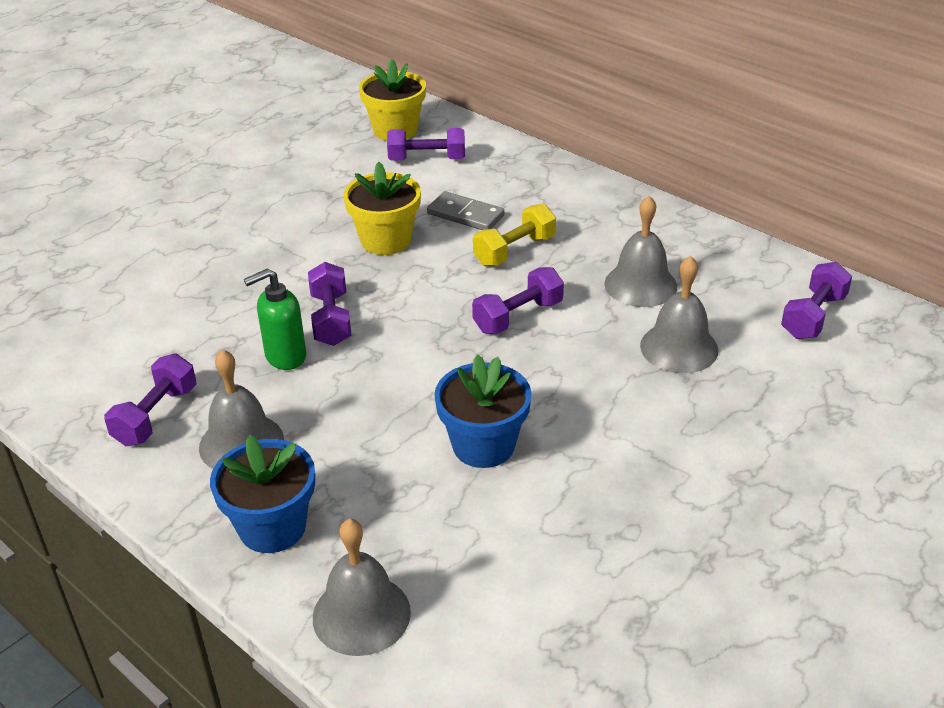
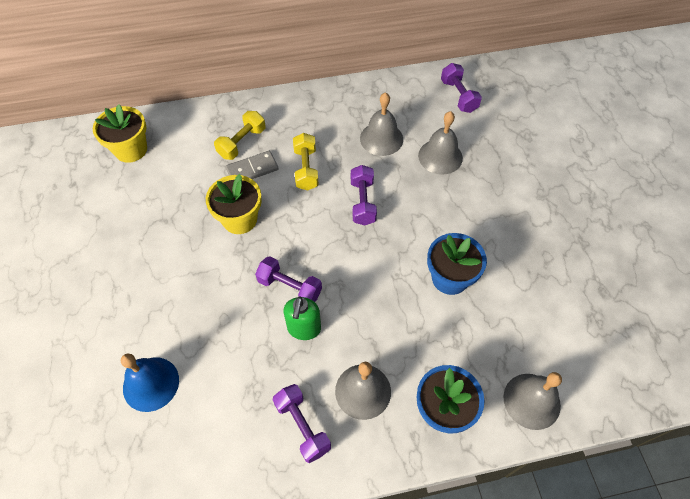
camera: 55 degrees left, 20 degrees up
purple dumbbell [387,128,465,161] -> none
none -> blue bell [121,354,179,412]
none -> yellow dumbbell [214,111,266,160]

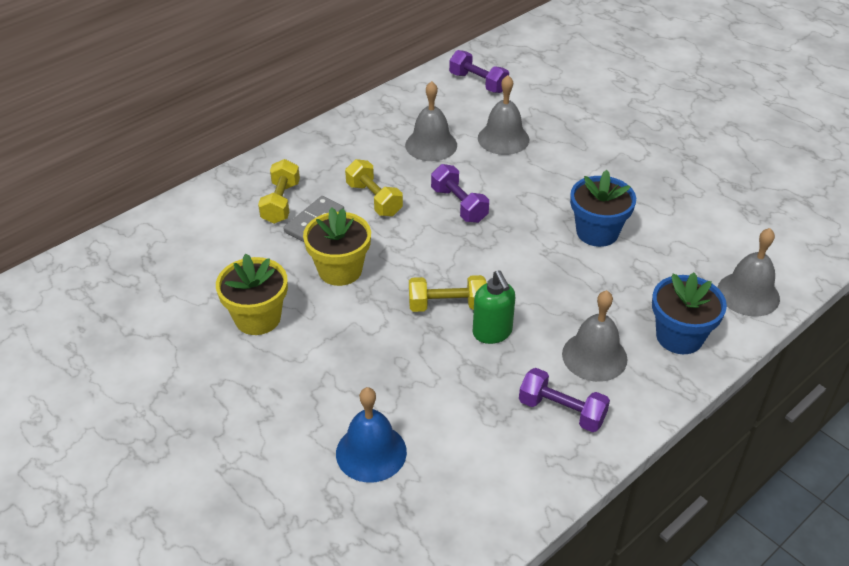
camera: 30 degrees left, 15 degrees down
yellow flower pot [93,104,147,163] -> yellow flower pot moved to [216,254,288,335]
purple dumbbell [255,256,322,302] -> yellow dumbbell [409,275,487,312]

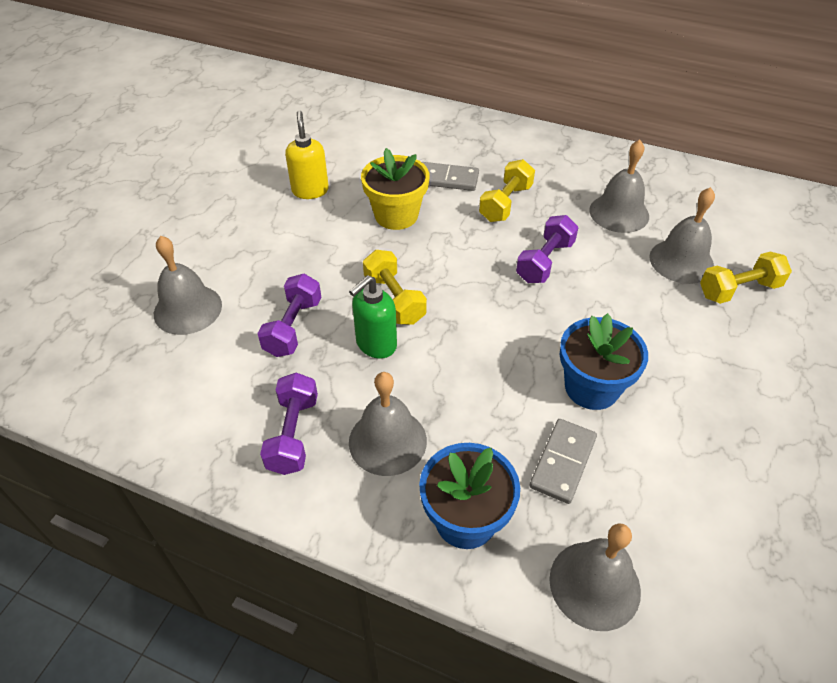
camera: 65 degrees right, 5 degrees up
yellow flower pot [216,254,288,335] -> yellow soap dispenser [285,111,329,199]
yellow dumbbell [258,159,300,224] -> yellow dumbbell moved to [700,252,792,304]
blue bell [336,387,407,483] -> grey bell [154,236,222,335]
purple dumbbell [449,50,509,93] -> purple dumbbell moved to [257,274,321,357]
none -> grey domino [529,419,597,504]

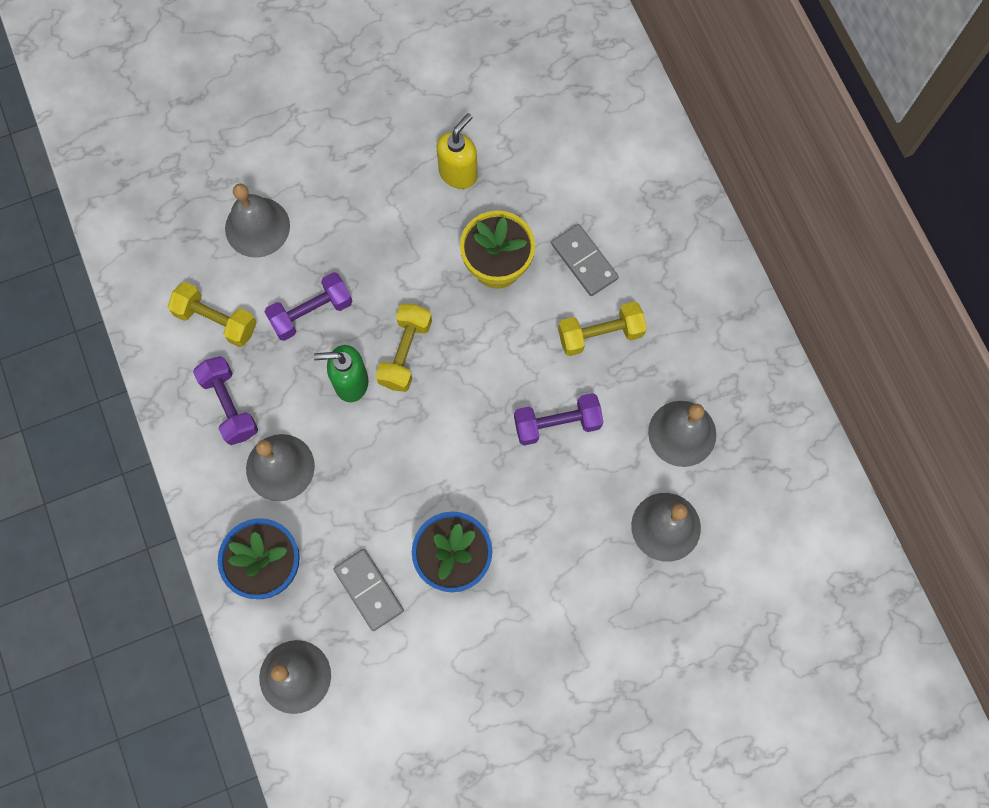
camera: 45 degrees right, 25 degrees up
purple dumbbell [260,373,318,475] -> purple dumbbell turned 75 degrees counterclockwise [193,356,258,445]
grey domino [529,419,597,504] -> grey domino turned 75 degrees clockwise [333,549,404,631]
yellow dumbbell [700,252,792,304] -> yellow dumbbell moved to [167,282,257,347]

